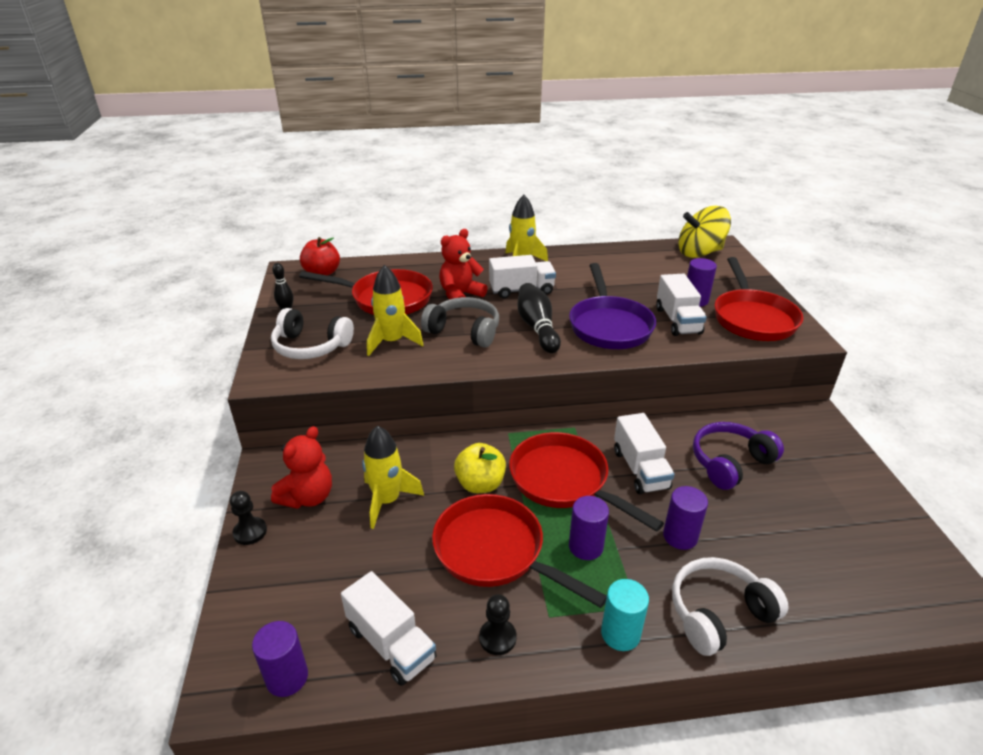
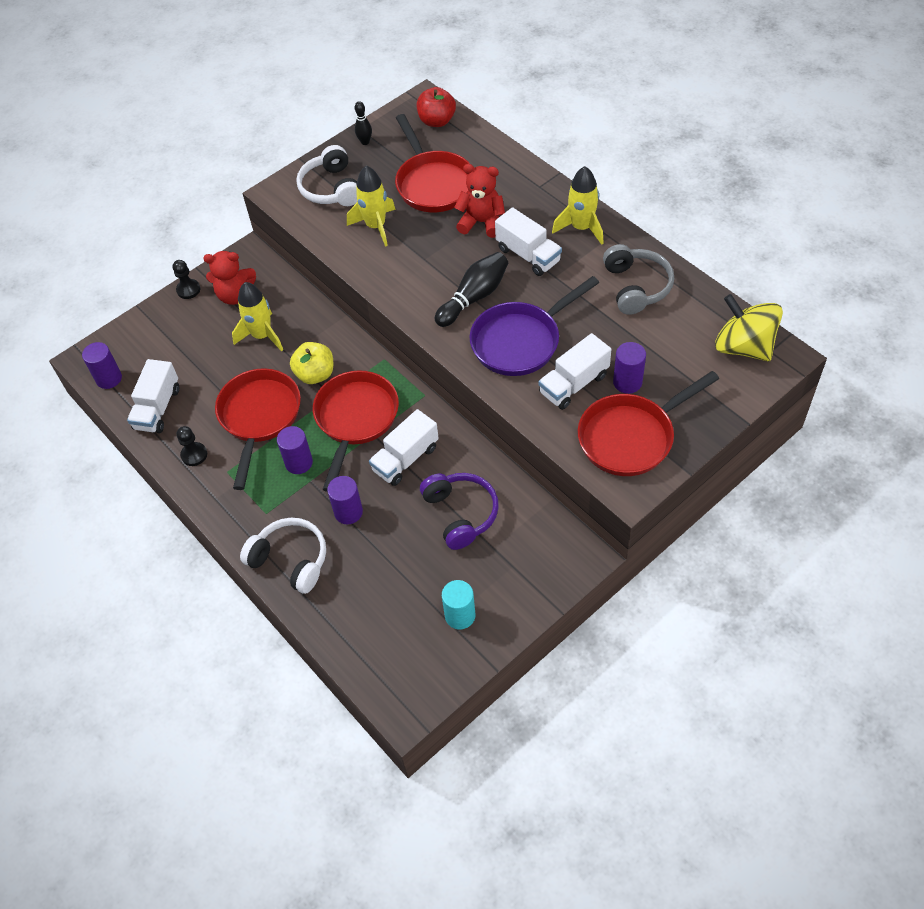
camera: 60 degrees right, 20 degrees up
grey headphones [421,297,499,348] -> grey headphones moved to [603,244,674,315]
turquoise cylinder [601,579,649,651] -> turquoise cylinder moved to [442,580,475,629]
purple headphones [693,422,784,490] -> purple headphones turned 45 degrees clockwise [420,473,499,550]

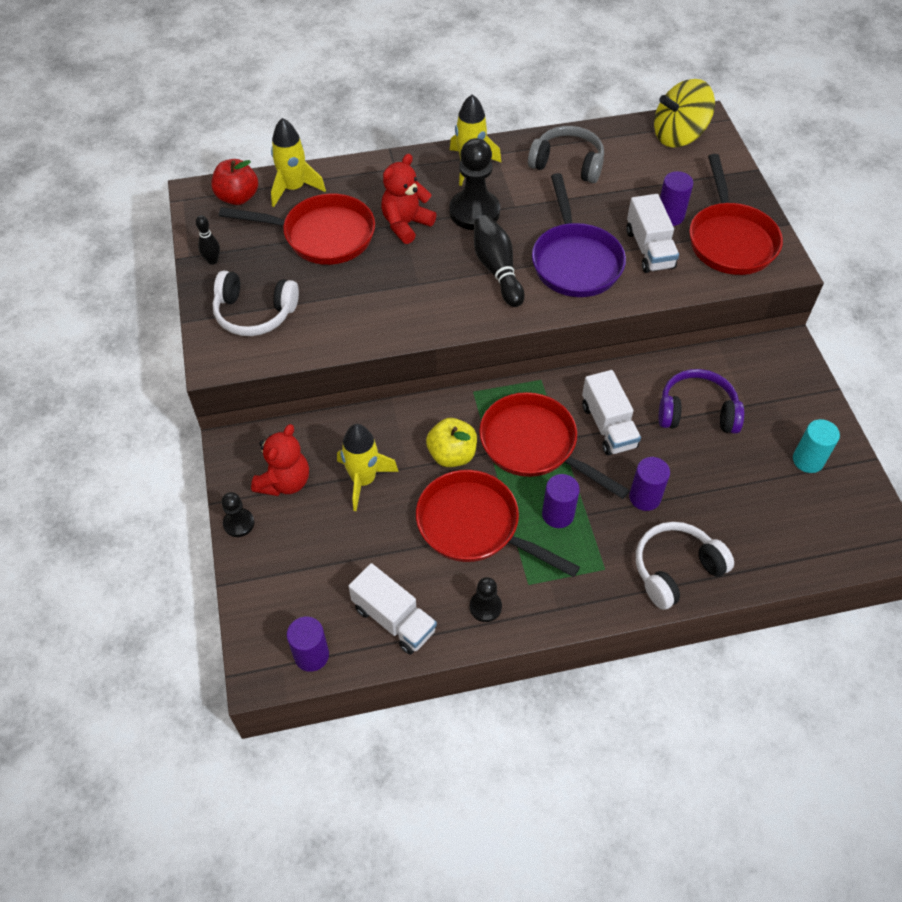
camera: 65 degrees left, 0 degrees up
yellow rocket [347,166,396,247] -> yellow rocket moved to [271,118,326,207]
white truck [495,207,562,276] -> black pawn [450,138,500,230]

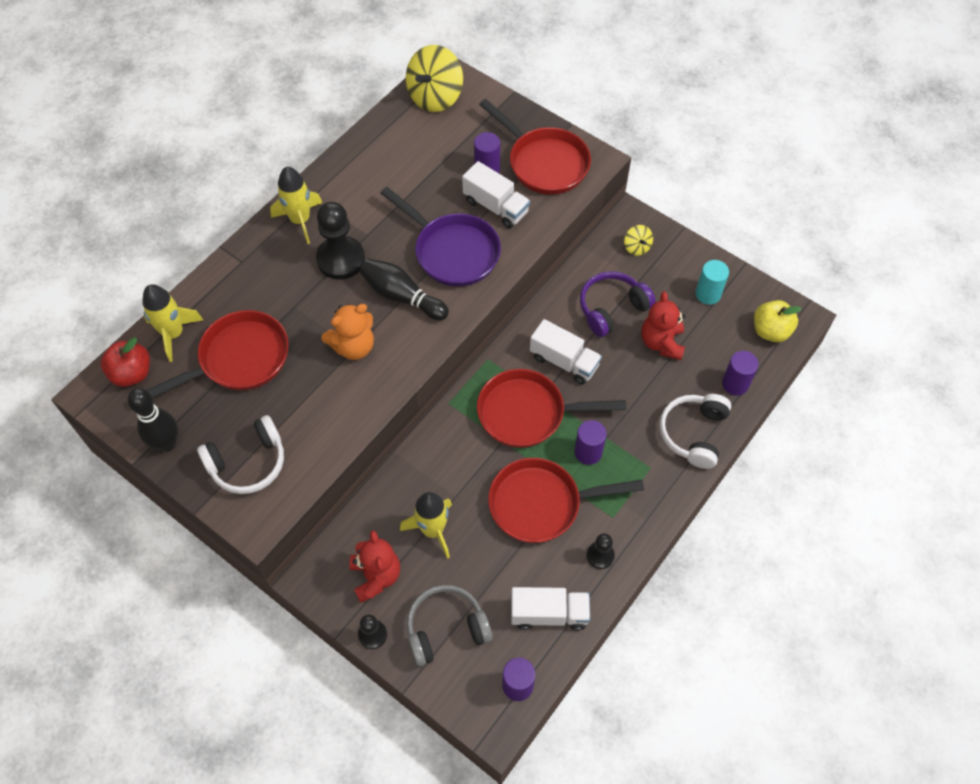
camera: 40 degrees left, 5 degrees up
black bowling pin [196,215,220,265] -> black bowling pin [127,388,178,452], size x1.77
red teddy bear [381,154,436,244] -> red teddy bear moved to [641,292,686,360]
yellow apple [426,418,477,467] -> yellow apple moved to [754,300,802,342]
grey headphones [528,126,604,183] -> grey headphones moved to [407,585,493,667]
purple cylinder [629,457,670,511] -> purple cylinder moved to [722,351,759,395]
none -> orange teddy bear [321,304,374,360]
none -> yellow spinning top [624,225,653,256]

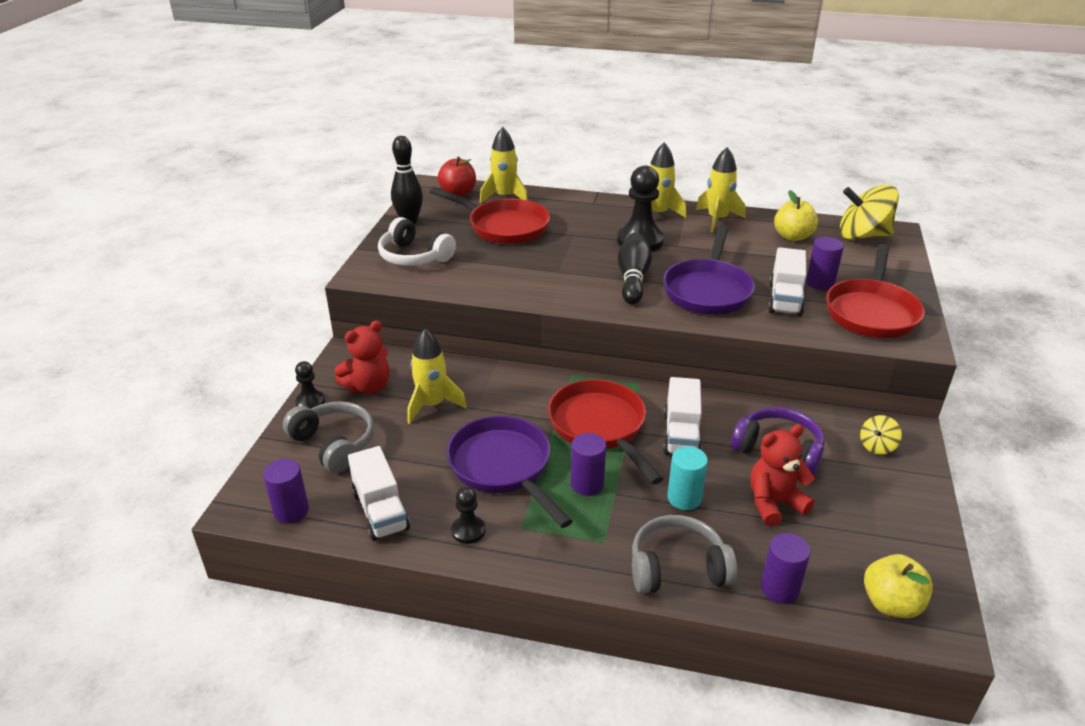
camera: 65 degrees right, 25 degrees down
orange teddy bear [321,304,374,360] -> none
red pan [488,458,644,543] -> purple pan [446,416,573,528]
white headphones [660,394,731,469] -> grey headphones [632,515,737,594]
turquoise cylinder [696,260,729,305] -> turquoise cylinder moved to [667,446,708,510]
none -> yellow rocket [696,147,745,233]
none -> yellow apple [774,190,818,241]

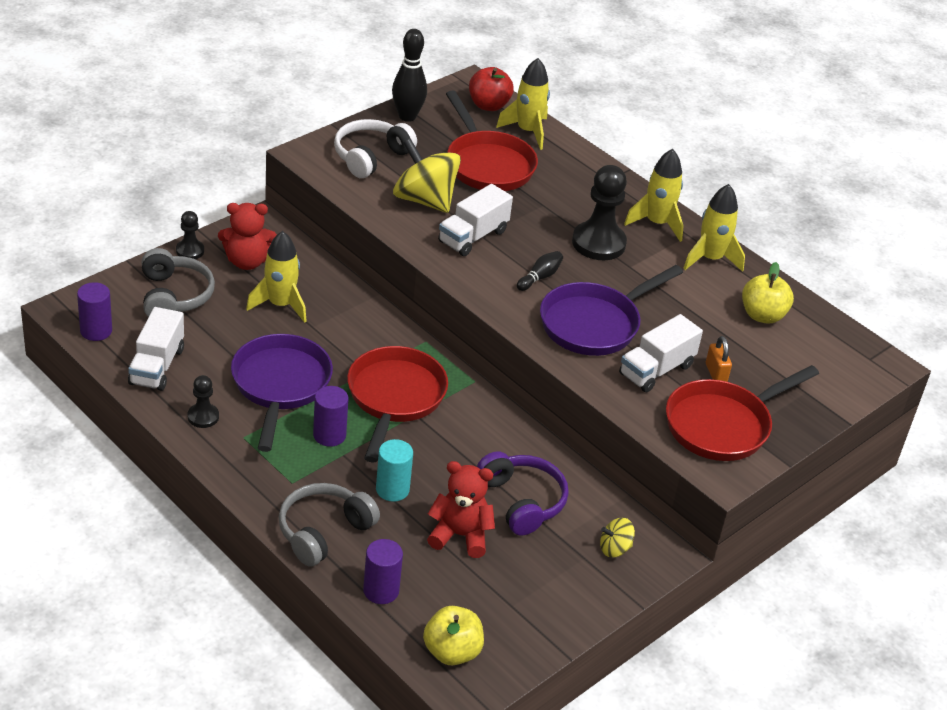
camera: 30 degrees right, 5 degrees up
white headphones [378,217,456,266] -> white headphones turned 60 degrees clockwise [334,119,417,178]
black bowling pin [617,232,652,304] -> black bowling pin [517,251,563,291], size x0.56
grey headphones [632,515,737,594] -> grey headphones turned 75 degrees counterclockwise [279,483,380,567]
white truck [663,377,702,455] -> white truck moved to [438,184,513,256]
purple cylinder [806,237,844,290] -> orange padlock [706,336,732,382]
yellow spinning top [840,185,899,240] -> yellow spinning top moved to [393,138,461,213]

